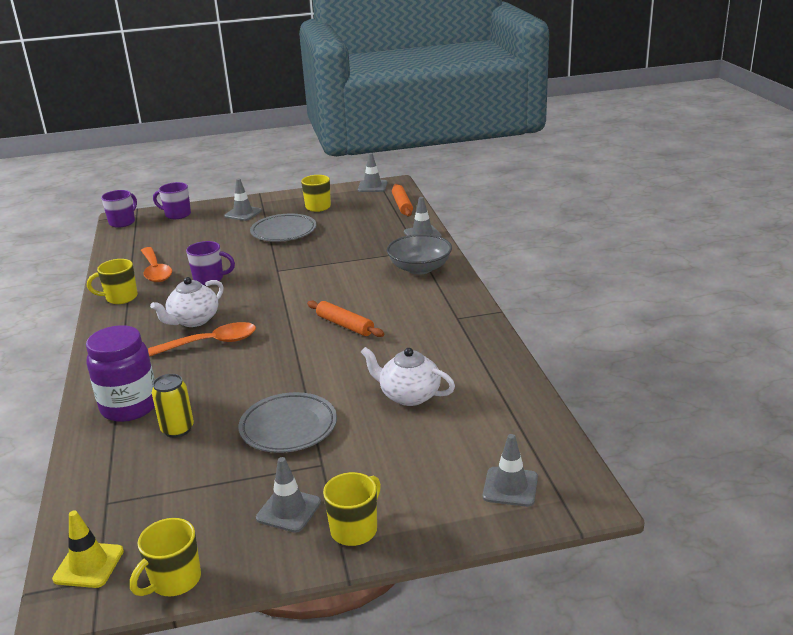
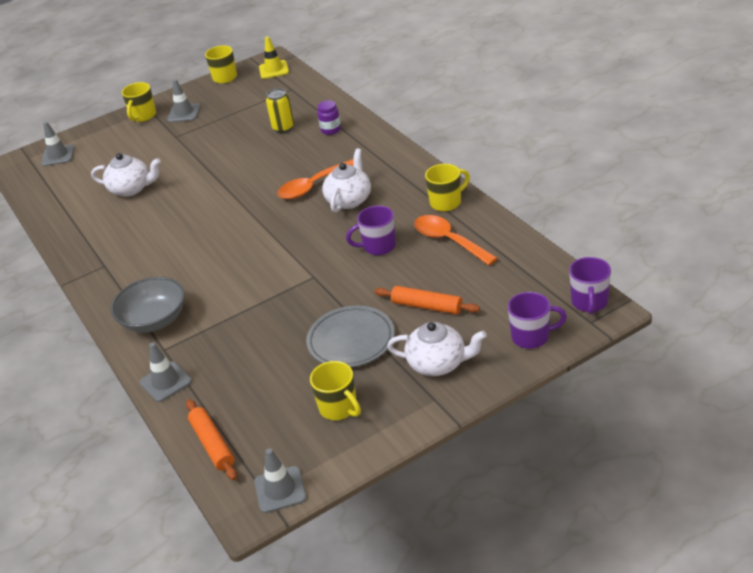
camera: 165 degrees right, 10 degrees up
purple jar [86,325,155,422] -> purple jar [317,100,341,135], size x0.49
grey traffic cone [224,179,262,221] -> white teapot [387,322,487,376]
grey plate [239,392,337,453] -> none
orange rolling pin [307,300,384,337] -> orange rolling pin moved to [375,286,480,314]

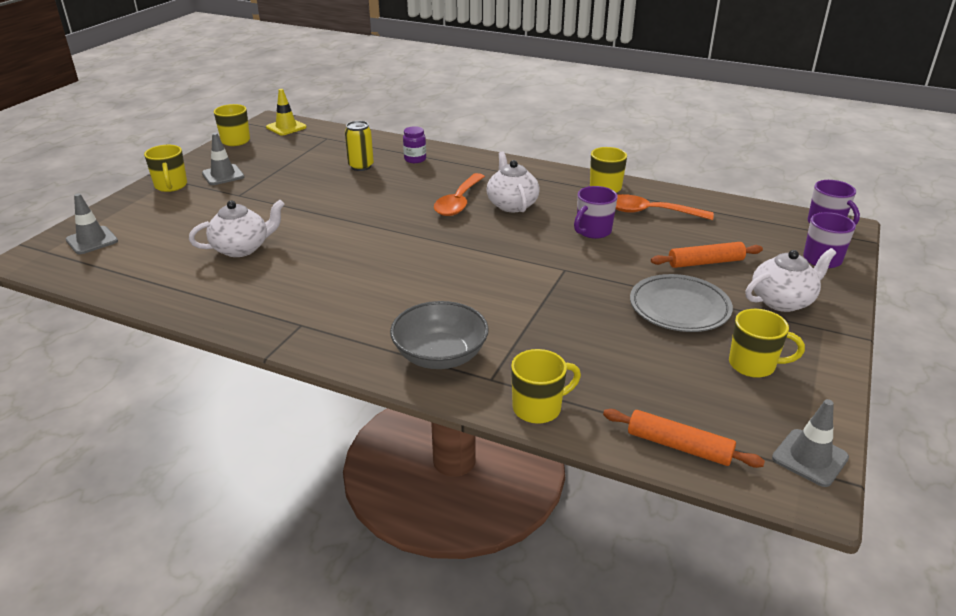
camera: 40 degrees left, 5 degrees down
grey traffic cone [140,342,192,402] -> yellow mug [511,349,581,424]

